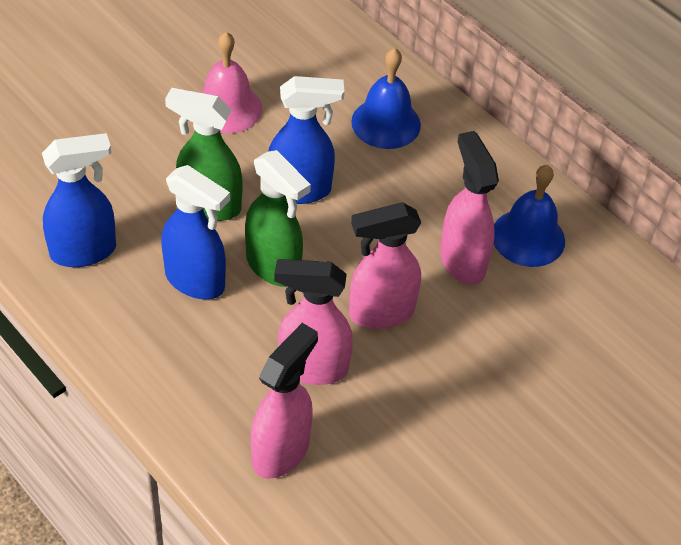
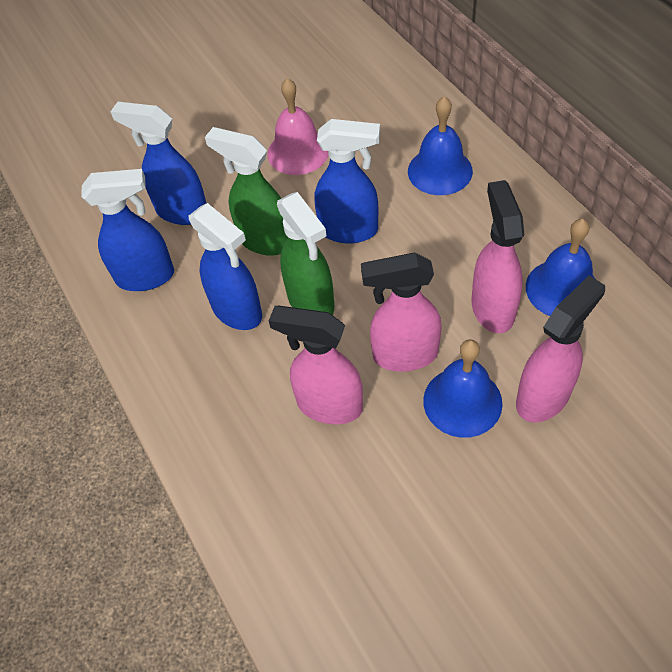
camera: 20 degrees right, 5 degrees up
pink spray bottle [251,323,318,479] -> pink spray bottle moved to [516,276,605,422]
none -> blue spray bottle [110,102,206,225]
none -> blue bell [423,339,503,438]

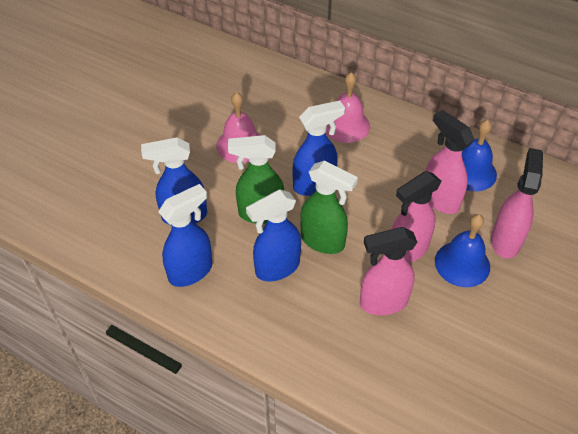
camera: 35 degrees left, 5 degrees down
blue spray bottle [189,203,262,330] -> blue spray bottle turned 135 degrees clockwise [246,190,301,281]
blue bell [408,96,473,195] -> pink bell [325,72,370,143]

